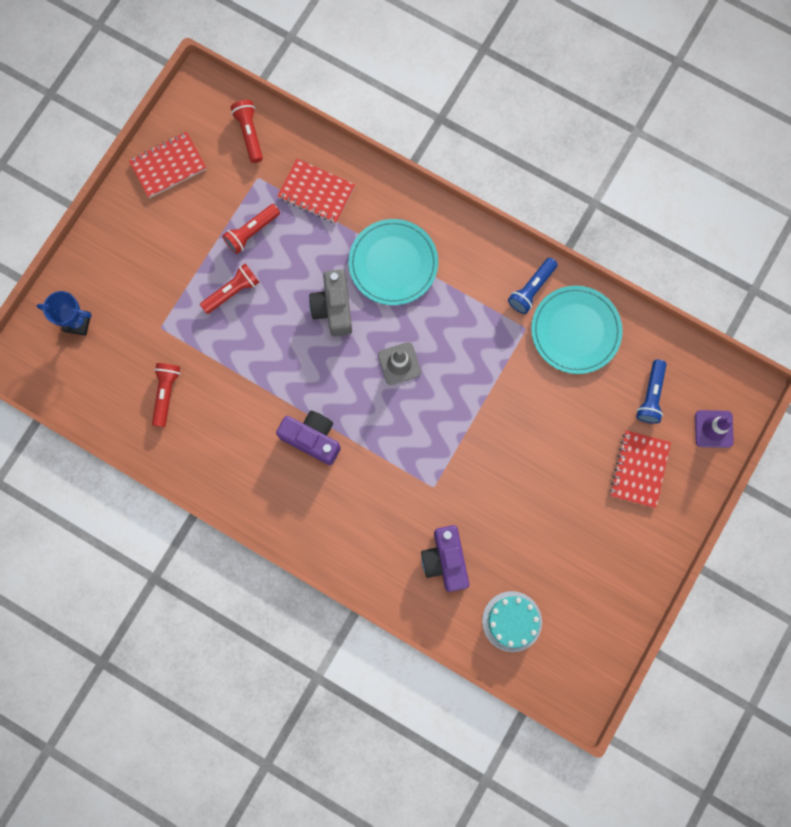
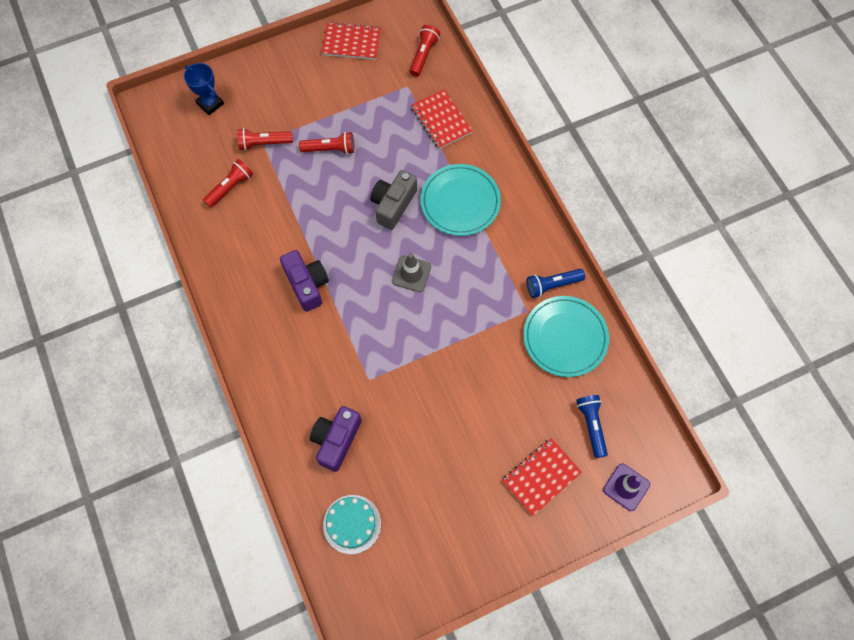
camera: 35 degrees right, 10 degrees down
red flashlight [222,204,280,254] -> red flashlight moved to [238,128,293,151]
blue flashlight [636,360,667,424] -> blue flashlight turned 120 degrees clockwise [576,395,608,458]

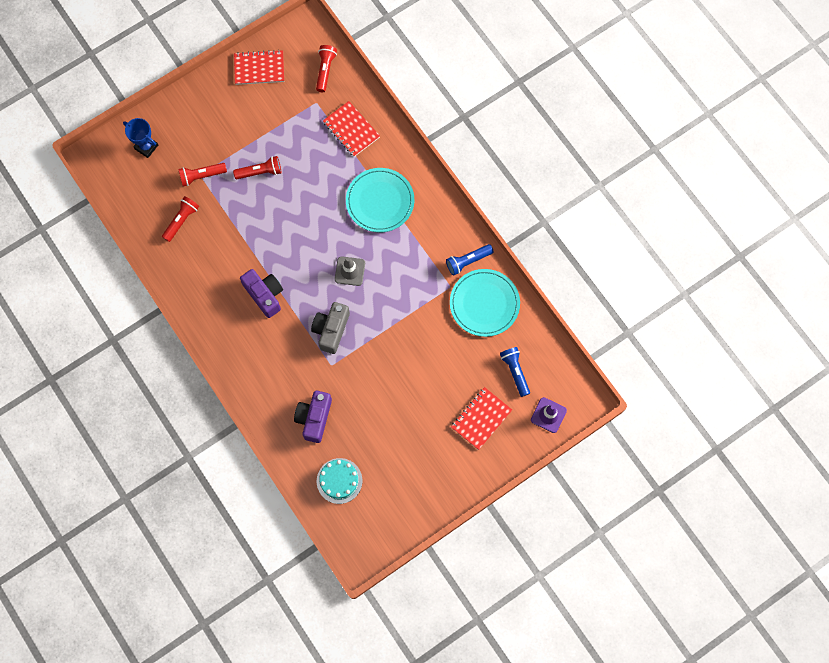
camera: 10 degrees left, 5 degrees up
grey camera [370,170,417,230] -> grey camera moved to [311,302,350,354]

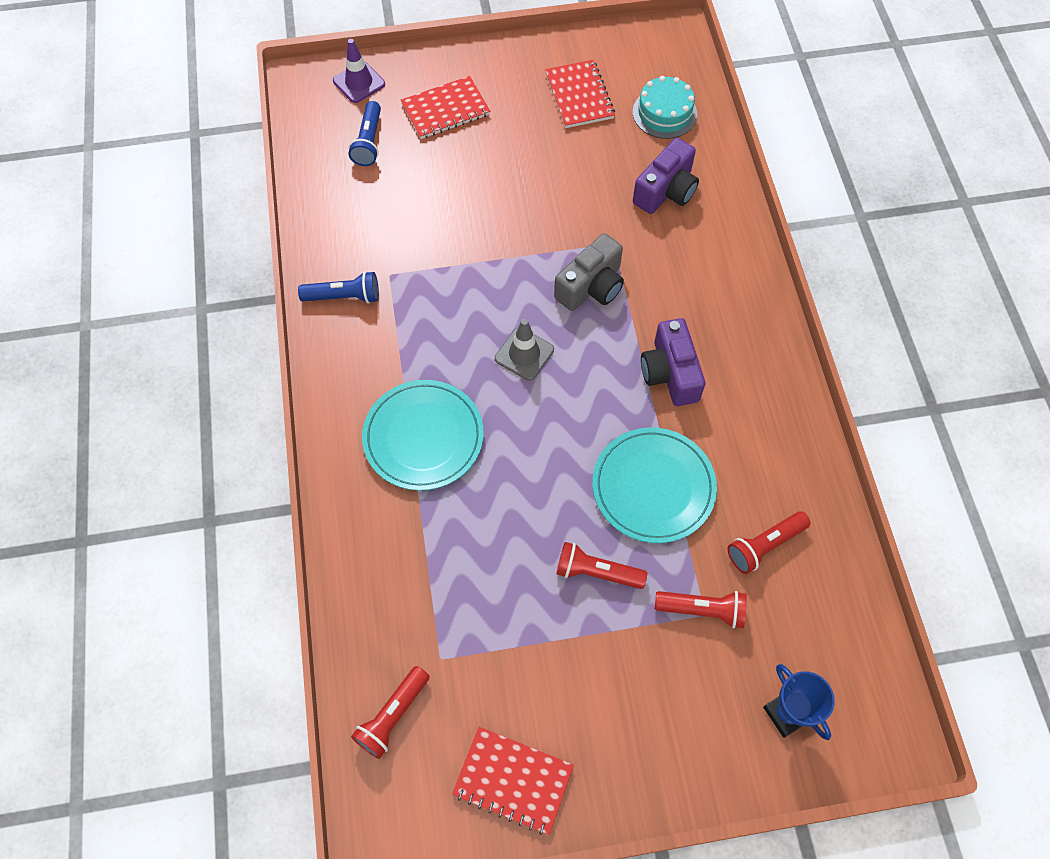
camera: 155 degrees left, 10 degrees down
red notebook [323,101,380,157] -> red notebook moved to [545,60,615,128]
turquoise plate [450,269,520,337] -> turquoise plate moved to [593,427,717,543]

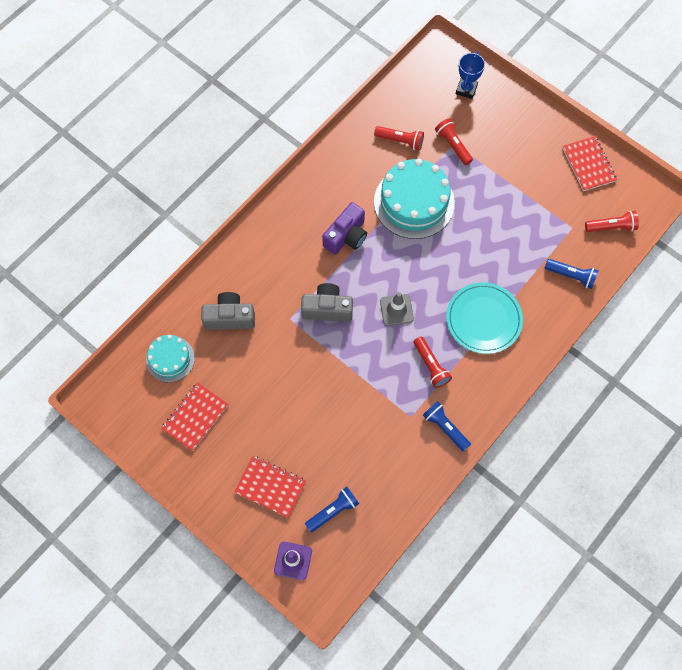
camera: 130 degrees left, 5 degrees up
red flashlight [557,542,647,589] -> red flashlight moved to [414,337,452,388]
turquoise plate [593,427,717,543] -> turquoise cake [374,159,455,239]
purple camera [633,138,699,214] -> grey camera [201,292,255,330]
none -> blue flashlight [545,259,599,289]

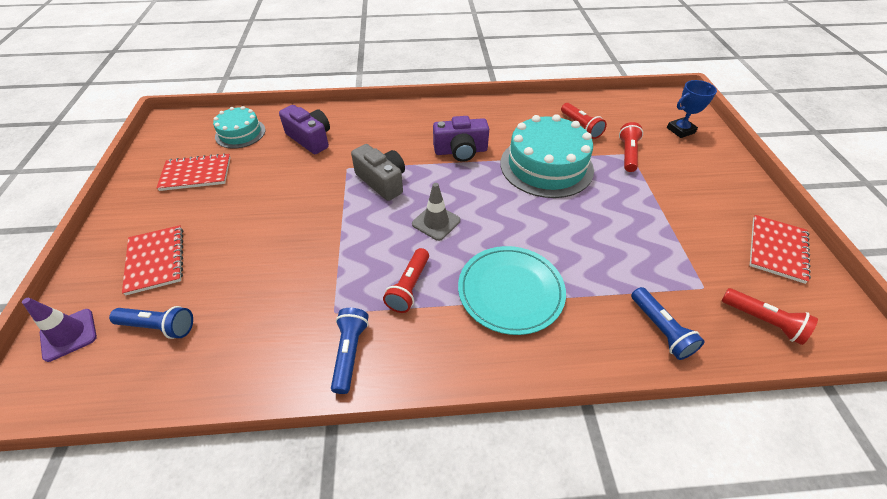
camera: 45 degrees right, 20 degrees down
grey camera [201,292,255,330] -> purple camera [279,105,330,154]

